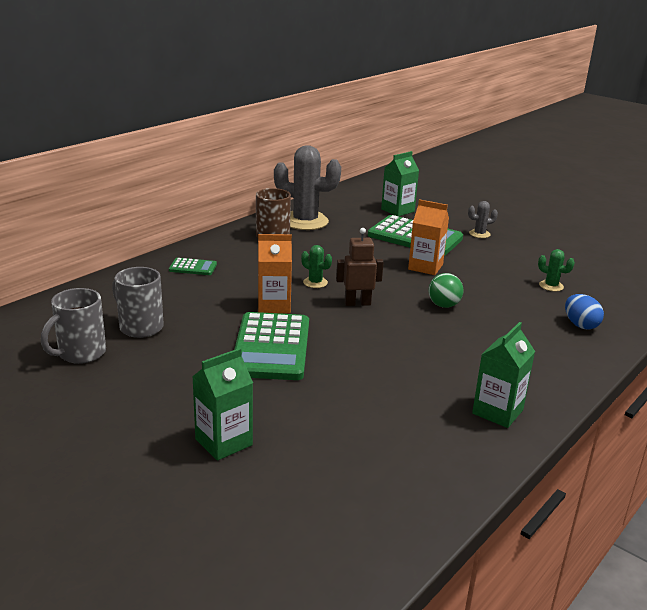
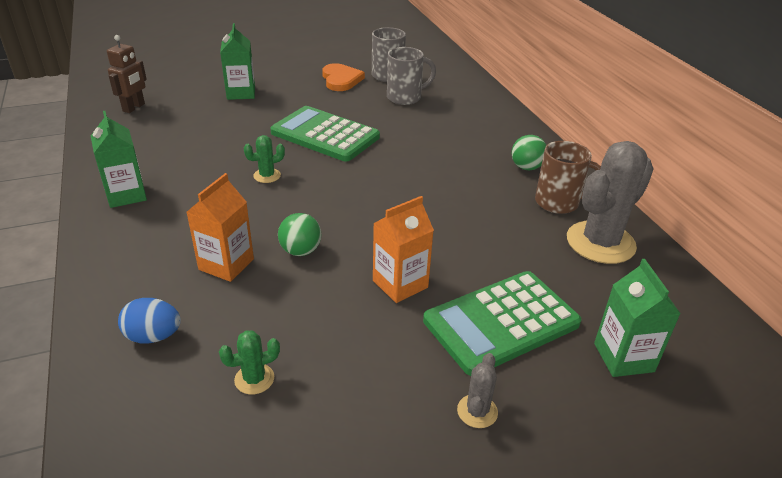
camera: 120 degrees right, 10 degrees up
green calculator [169,258,217,275] -> none
orange carton [258,234,292,313] -> orange carton moved to [187,173,254,282]
green cactus [301,245,332,288] -> green cactus moved to [244,135,285,183]
brown robot [336,228,384,306] -> brown robot moved to [107,35,147,113]
none -> orange heart [322,63,365,91]
none -> green ball [512,135,547,170]

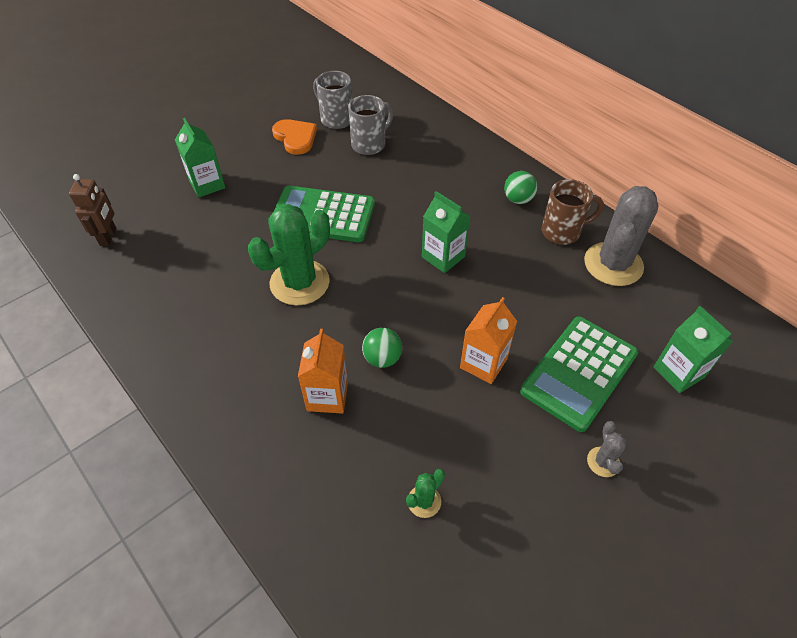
camera: 20 degrees left, 15 degrees up
green carton [91,111,147,208] -> green carton moved to [422,191,470,273]
blue egg [118,298,181,344] -> none
green cactus [244,135,285,183] -> green cactus [248,204,330,305], size x2.24

